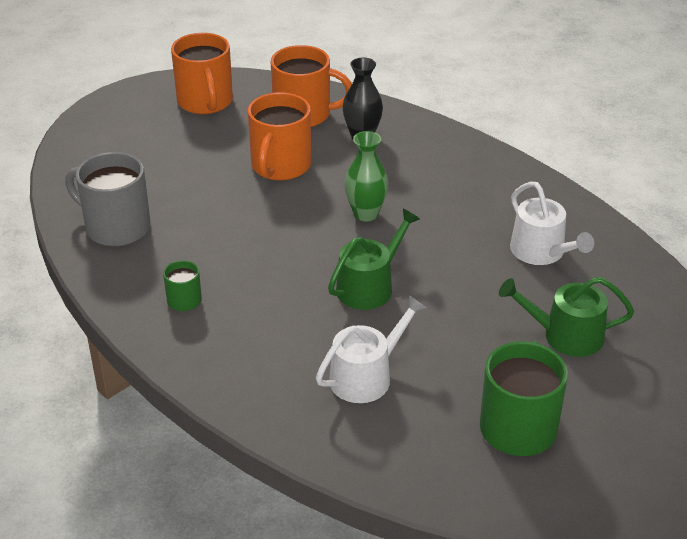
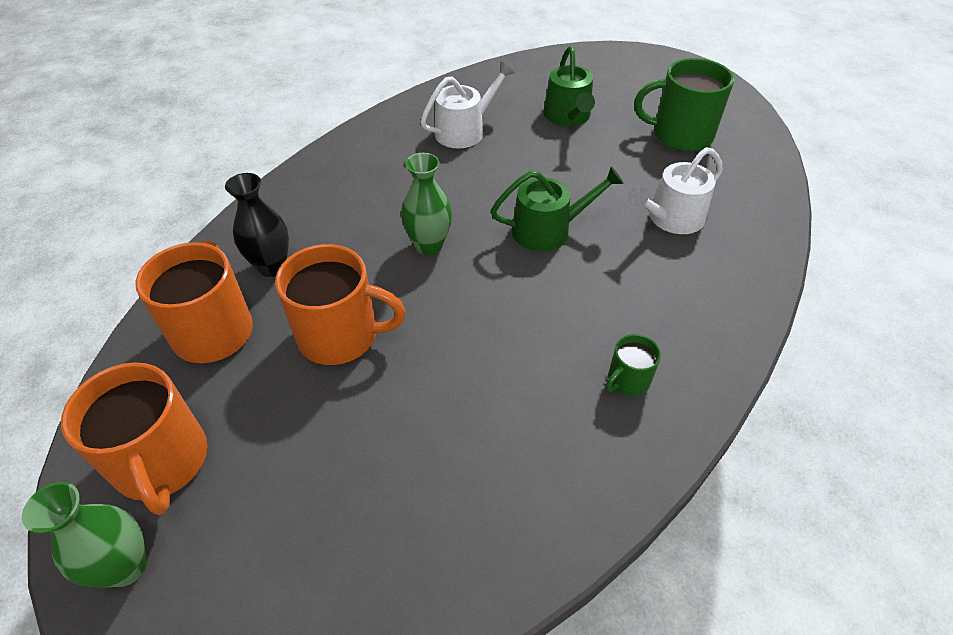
camera: 100 degrees left, 10 degrees up
grey mug [65,152,151,246] -> none
orange mug [171,33,233,114] -> orange mug turned 90 degrees clockwise [61,362,208,515]
white watering can [316,295,426,403] -> white watering can turned 75 degrees counterclockwise [627,147,723,234]
green watering can [328,209,420,310] -> green watering can turned 135 degrees clockwise [491,166,624,252]
none -> green vase [22,482,147,588]

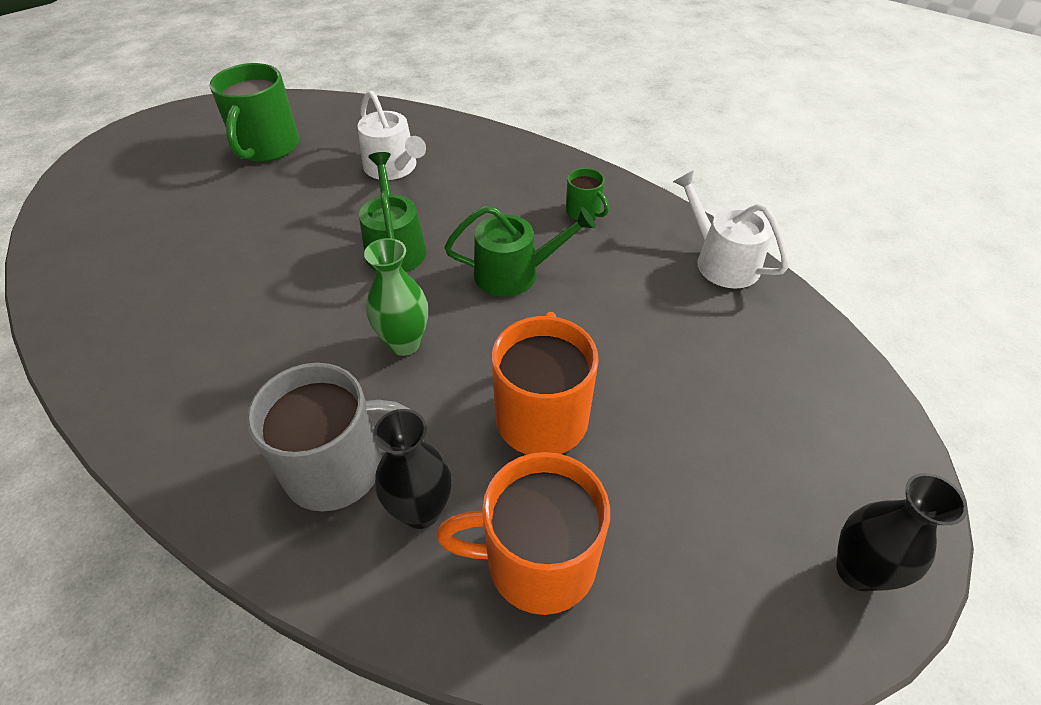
camera: 90 degrees left, 0 degrees up
green vase [22,482,147,588] -> black vase [836,473,967,591]
orange mug [61,362,208,515] -> none
white watering can [420,61,515,148] -> white watering can moved to [673,170,789,289]
green watering can [543,46,595,126] -> green watering can moved to [445,206,596,297]
none -> grey mug [247,363,411,512]

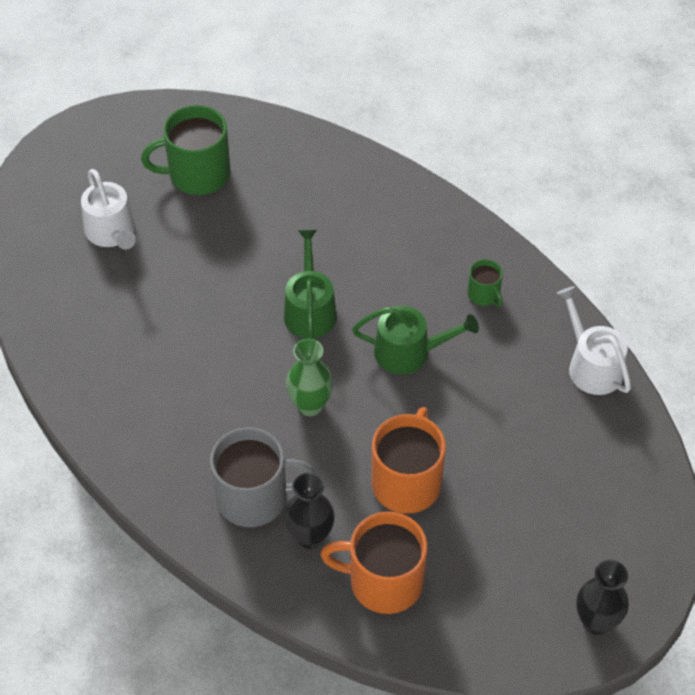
camera: 10 degrees right, 5 degrees up
green mug [210,63,299,162] -> green mug turned 60 degrees clockwise [141,105,231,195]
white watering can [358,90,426,180] -> white watering can moved to [81,169,136,249]

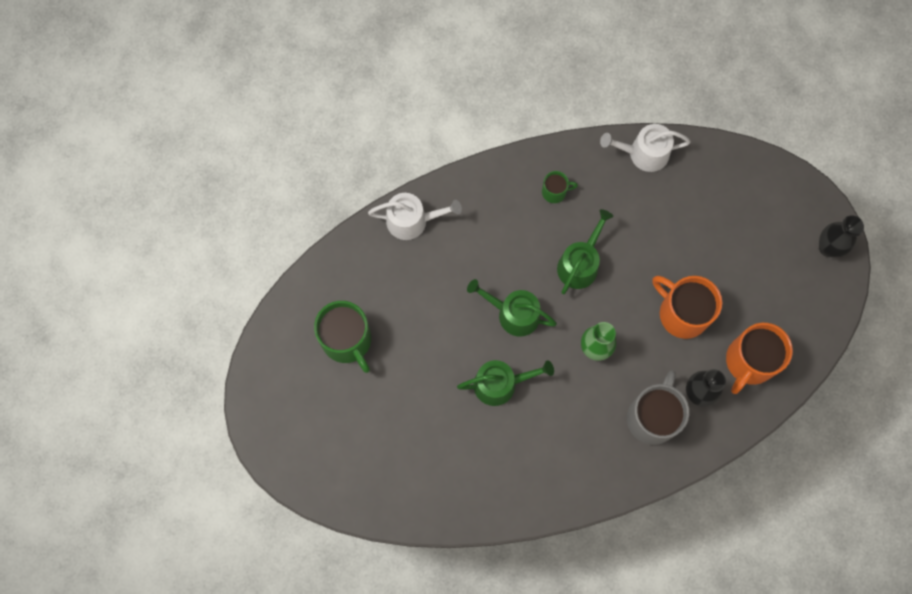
camera: 65 degrees left, 20 degrees up
white watering can [81,169,136,249] -> white watering can moved to [368,193,462,240]
green mug [141,105,231,195] -> green mug turned 45 degrees counterclockwise [314,301,371,373]
none -> green watering can [457,360,554,406]

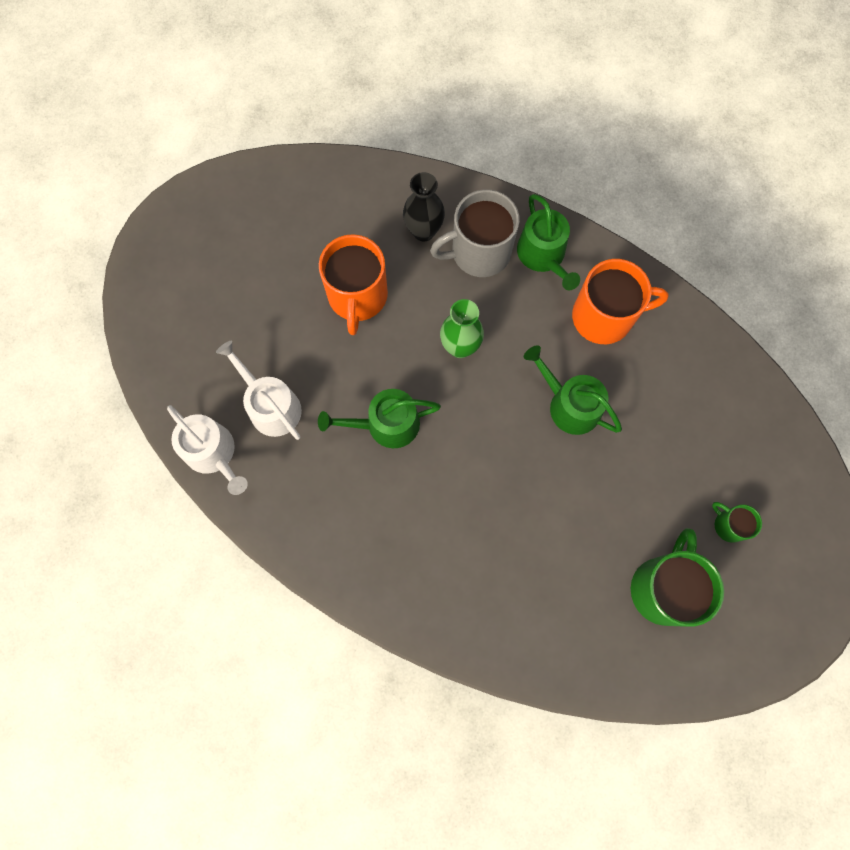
camera: 130 degrees left, 0 degrees up
white watering can [368,193,462,240] -> white watering can moved to [216,341,302,440]
green watering can [467,279,557,337] -> green watering can moved to [517,194,580,290]
green mug [542,171,578,203] -> green mug moved to [712,502,762,543]
orange mug [726,323,793,394] -> orange mug moved to [572,259,669,344]
black vase [819,215,864,257] -> none

